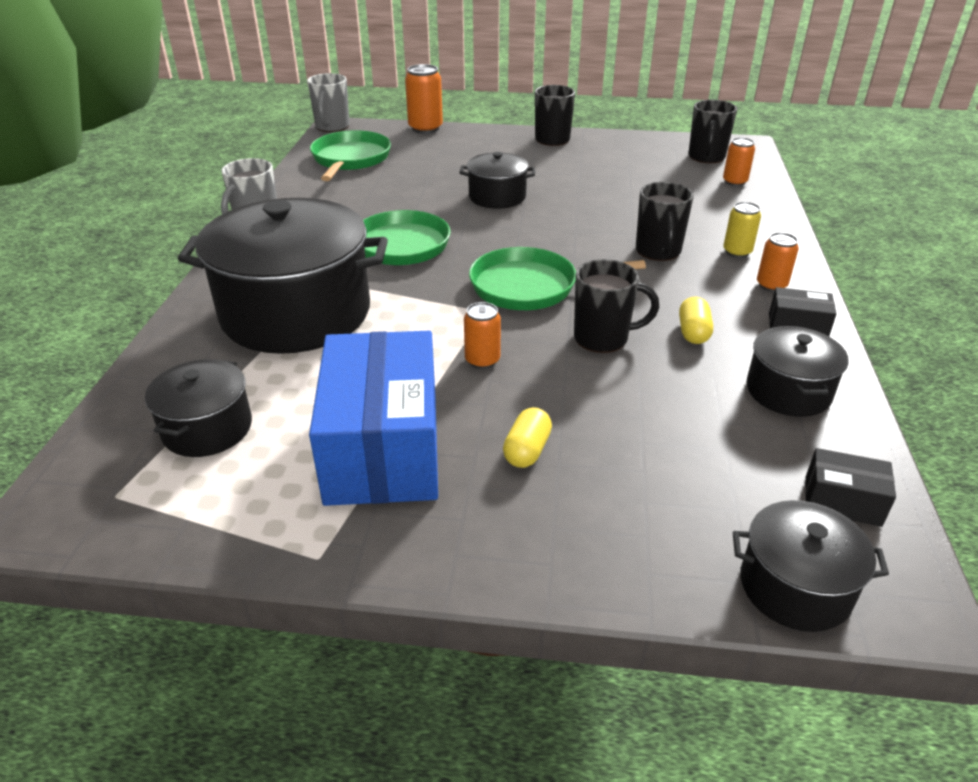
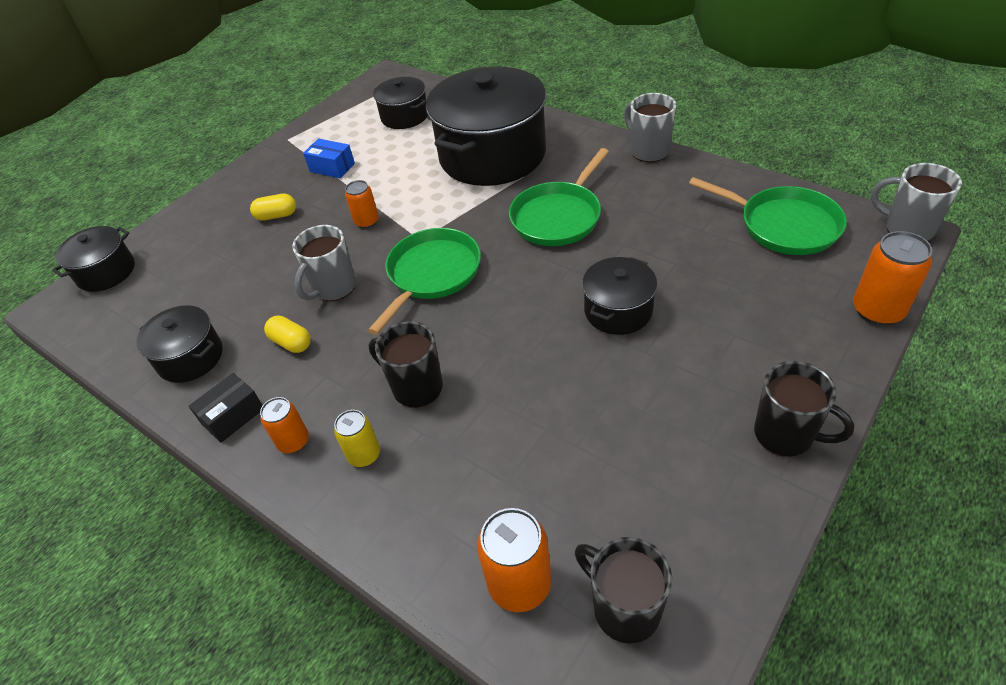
camera: 125 degrees right, 10 degrees up
blue box [309,331,438,506] -> blue box [303,138,355,178], size x0.43
yellow capsule [503,407,552,468] -> yellow capsule turned 60 degrees counterclockwise [250,194,296,221]
black mug [574,259,659,353] -> grey mug [292,225,356,301]
orange can [723,137,755,186] -> orange can [477,508,552,612], size x1.59
black box [805,448,896,527] -> none

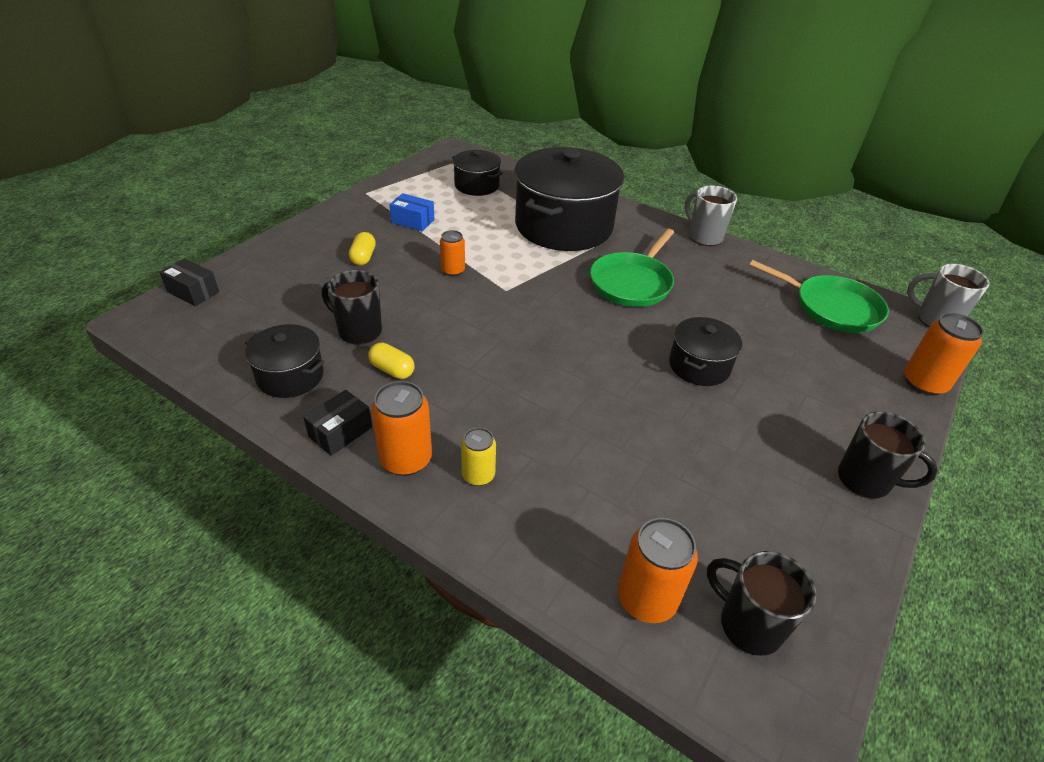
camera: 10 degrees left, 5 degrees down
black pot [52,226,135,292] -> black box [159,258,219,306]
yellow capsule [250,194,296,221] -> yellow capsule turned 75 degrees counterclockwise [349,232,376,265]
orange can [260,397,309,453] -> orange can [371,381,432,476], size x1.59
grey mug [292,225,356,301] -> none
green pan [368,228,481,335] -> none
black mug [369,321,443,408] -> black mug moved to [322,270,382,345]

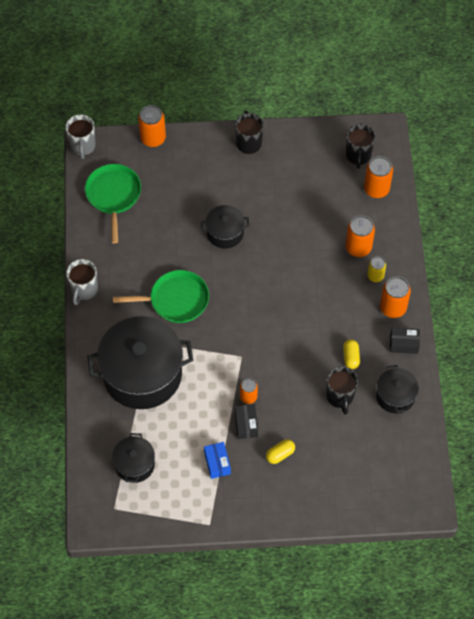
camera: 125 degrees left, 20 degrees up
black box [159,258,219,306] -> black box moved to [235,404,258,439]
none -> orange can [345,215,375,257]

